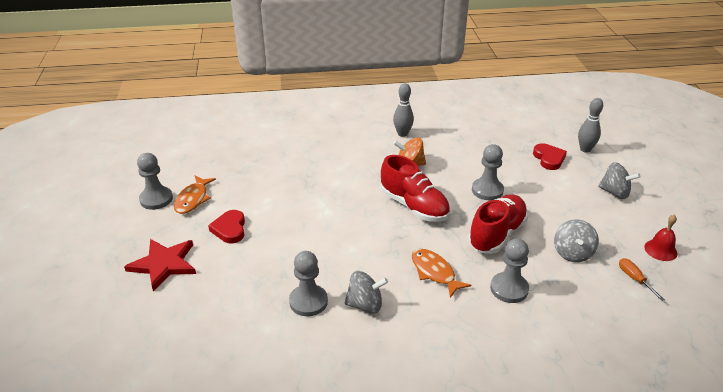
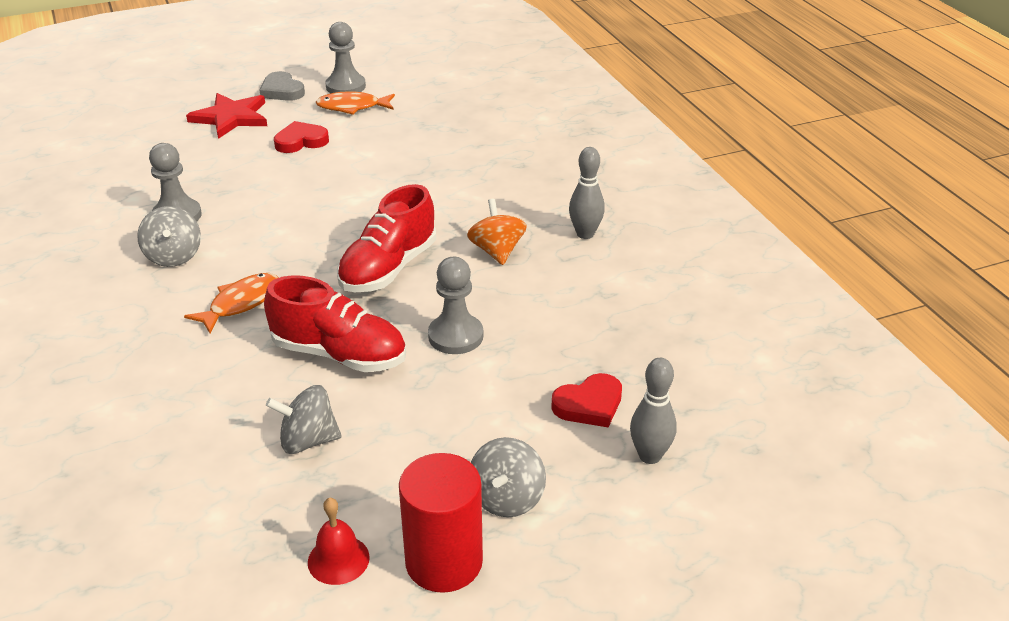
camera: 75 degrees right, 0 degrees up
grey pawn [490,238,529,303] -> none
orange screwdriver [619,258,665,301] -> none
none -> grey heart [260,71,305,101]
none -> red cylinder [399,453,483,593]

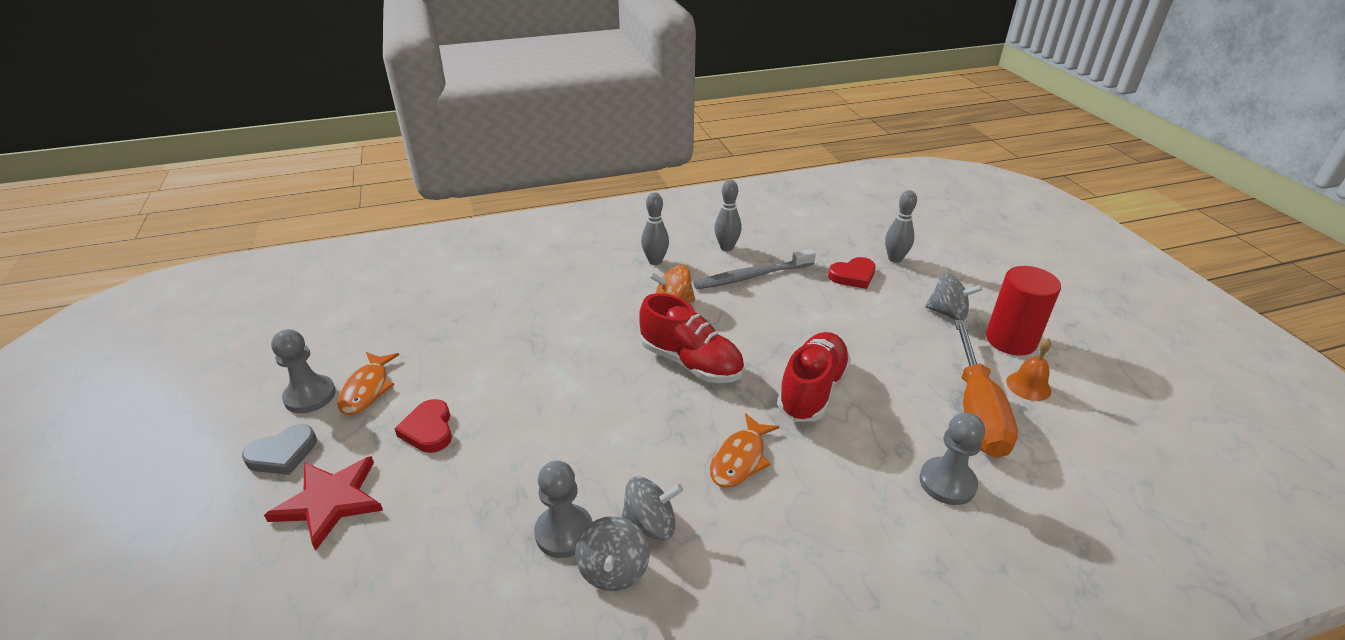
camera: 85 degrees left, 0 degrees up
orange fish [184,273,279,333] -> orange fish turned 105 degrees counterclockwise [710,413,779,488]
grey spinning top [266,385,342,454] -> grey spinning top moved to [575,516,650,591]
red bell [308,498,370,585] -> orange bell [1006,338,1052,401]
grey pawn [428,257,483,354] -> grey pawn moved to [919,412,985,505]
red heart [551,373,622,427] -> red heart turned 90 degrees clockwise [828,257,876,289]
none -> grey toothbrush [693,249,816,289]
none -> grey bowling pin [714,180,742,251]
none -> orange screwdriver [954,320,1018,458]

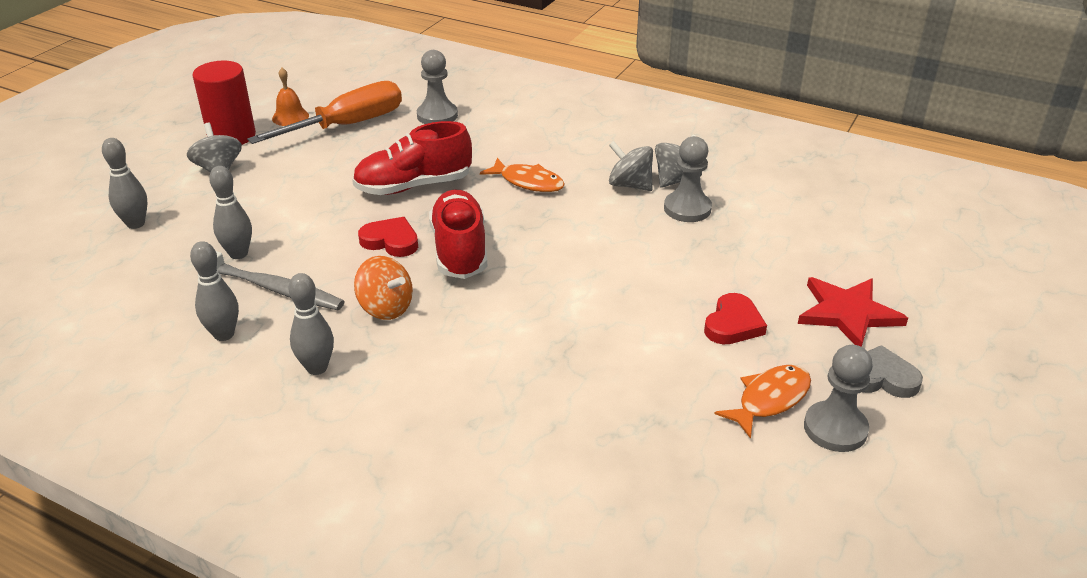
camera: 135 degrees left, 0 degrees up
orange fish [710,413,779,488] -> orange fish turned 45 degrees clockwise [480,158,565,192]
red heart [828,257,876,289] -> red heart moved to [358,217,418,257]
none -> grey bowling pin [209,166,252,259]

